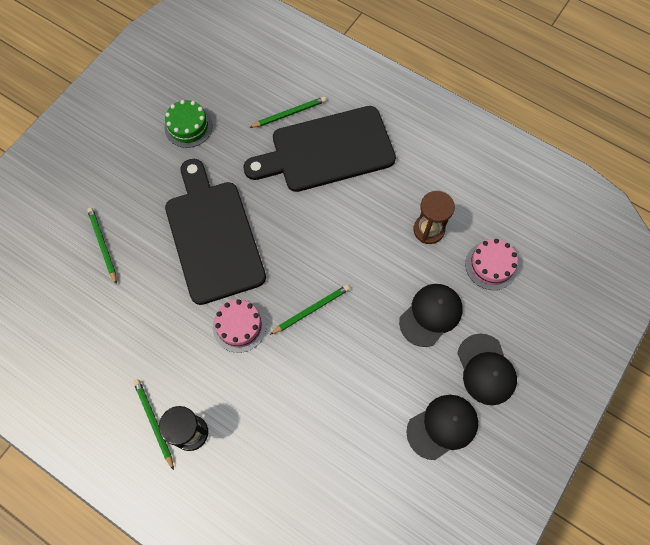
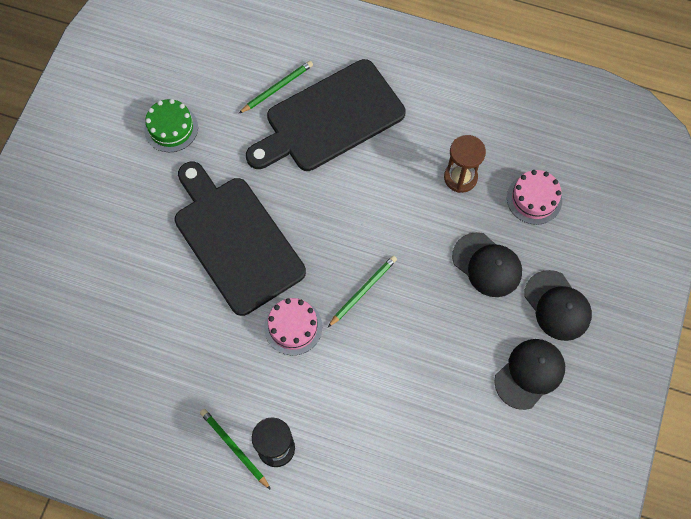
camera: 15 degrees left, 0 degrees up
green pencil [87,208,117,285] -> none
black cap [399,284,463,347] -> black cap turned 105 degrees clockwise [452,232,522,297]

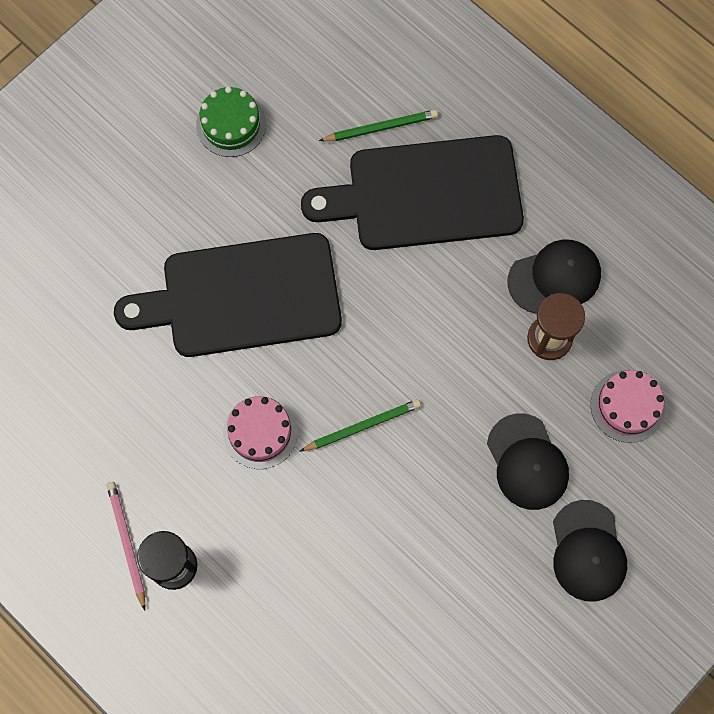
camera: 25 degrees right, 5 degrees up
black cutting board [175,162,306,316] -> black cutting board turned 90 degrees counterclockwise [114,233,342,357]
green pencil [200,409,271,490] -> pink pencil [107,482,145,610]
black cap [494,339,565,410] -> black cap moved to [507,239,601,314]

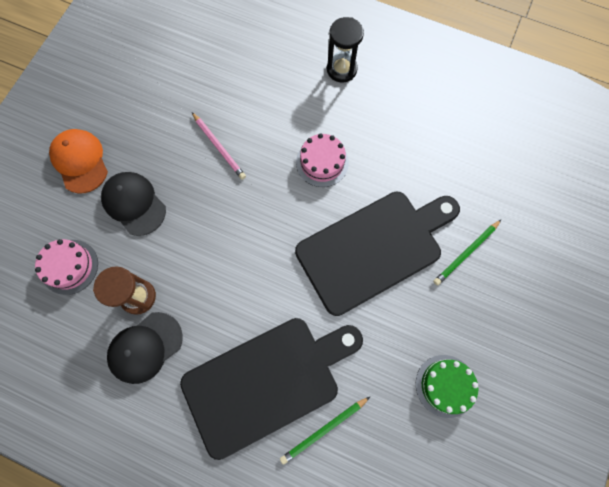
camera: 160 degrees right, 0 degrees up
pink pencil [107,482,145,610] -> pink pencil moved to [192,112,246,180]
green pencil [299,399,421,452] -> green pencil moved to [433,220,501,285]
black cap [553,500,627,602] -> orange cap [49,129,108,194]

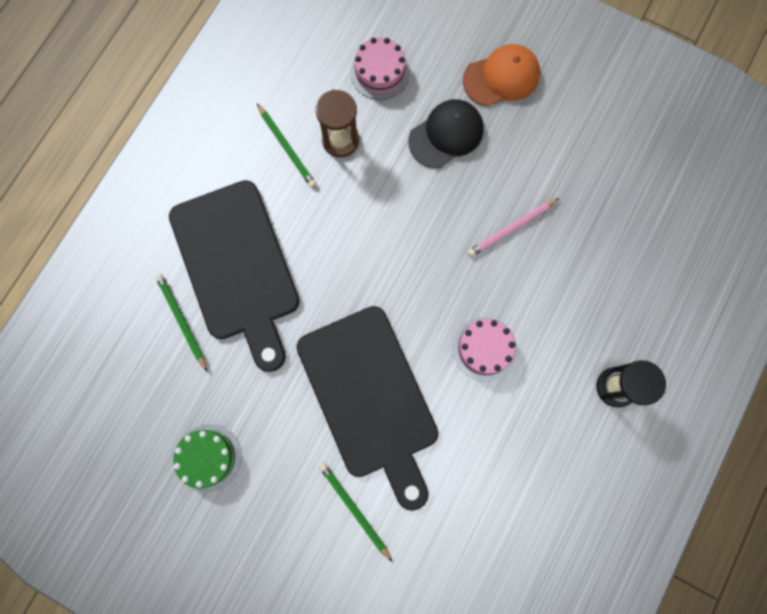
camera: 95 degrees right, 5 degrees up
black cap [107,312,183,384] -> green pencil [257,103,316,188]

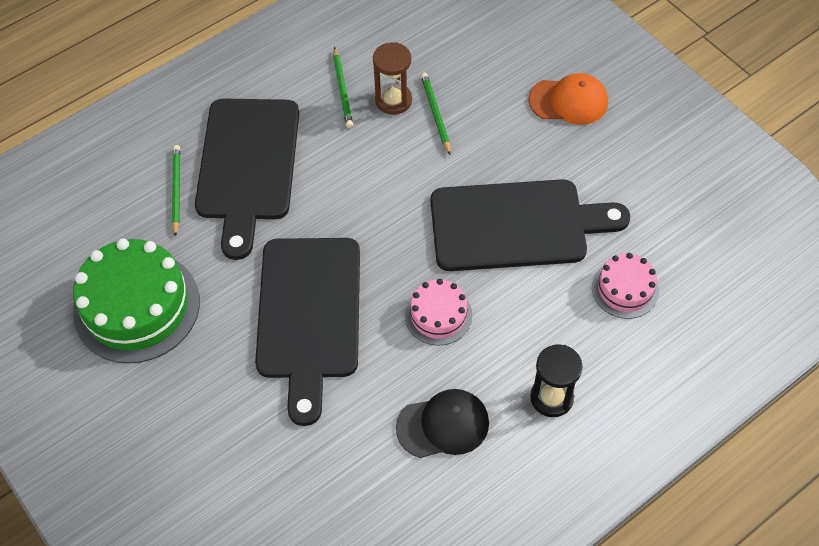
camera: 25 degrees right, 20 degrees down
green cake [173,424,241,492] -> green cake [73,238,200,363], size x1.88
green pencil [319,463,392,562] -> green pencil moved to [421,73,451,155]
pink cake [350,37,410,100] -> pink cake moved to [592,253,659,319]
black cap [408,99,484,168] -> black cap moved to [396,389,489,458]
pink pencil [468,198,559,257] -> black cutting board [431,179,630,271]

